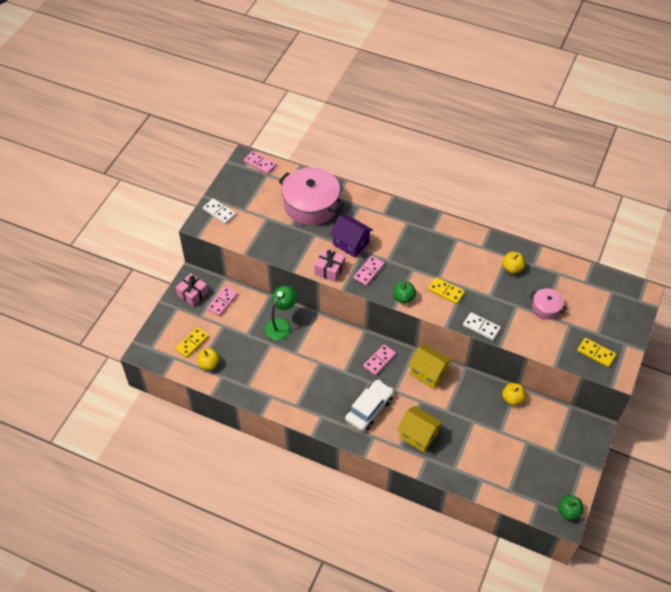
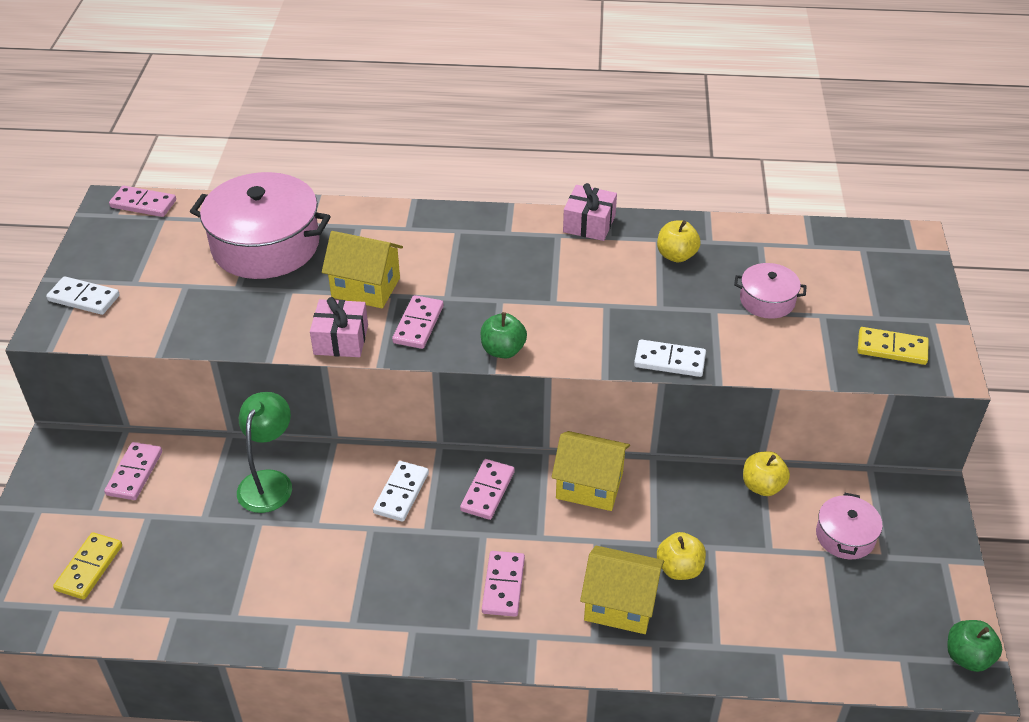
camera: 20 degrees left, 10 degrees down
pink gift [176,273,208,307] -> pink gift moved to [563,183,617,241]
yellow apple [197,348,220,370] -> yellow apple moved to [657,532,706,580]
purple house [330,215,373,258] -> yellow house [322,231,403,308]
white car [345,380,394,431] -> pink domino [482,551,525,617]
yellow domino [428,277,465,304] -> none
none -> white domino [373,461,429,522]
none -> pink pot [816,493,883,559]

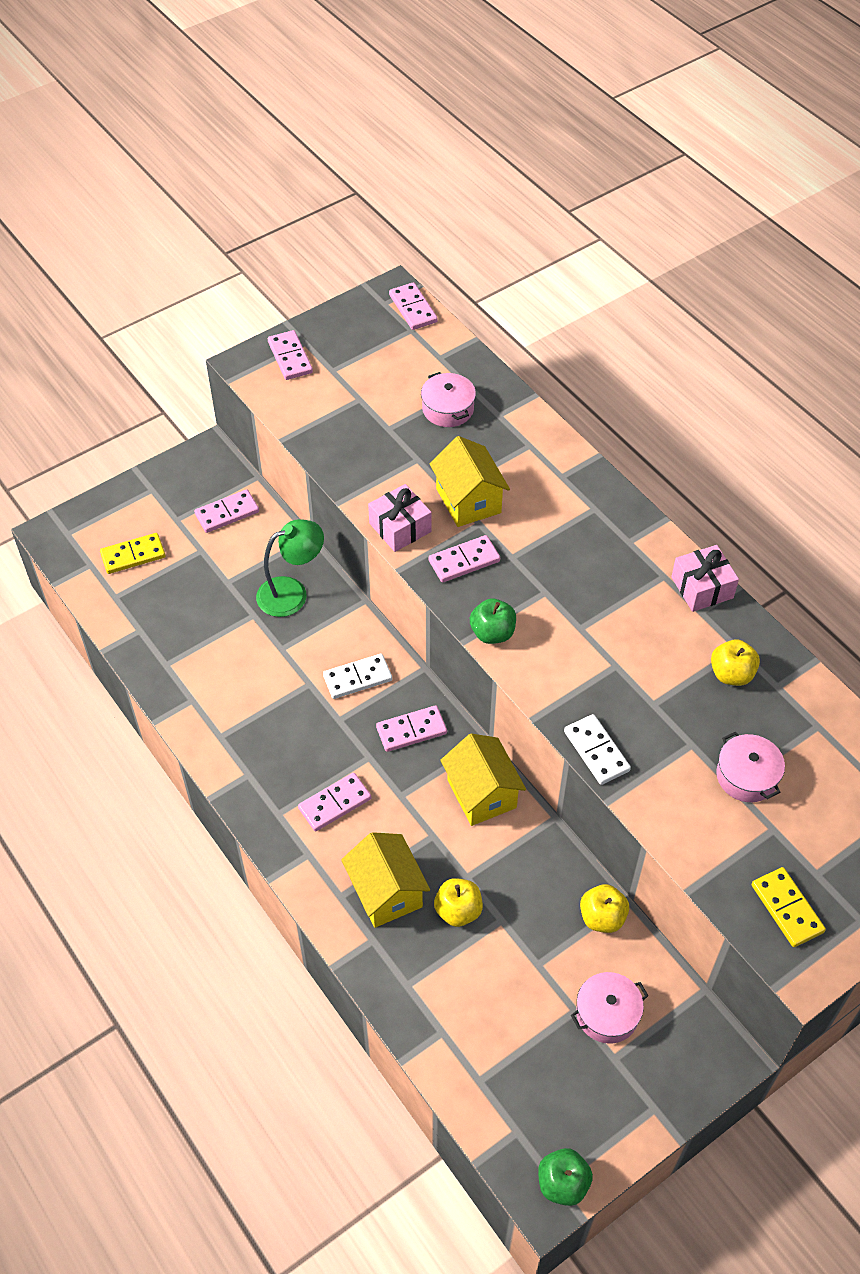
camera: 50 degrees right, 10 degrees up
white domino [46,276,120,315] -> pink domino [268,330,313,380]
pink pot [190,172,331,279] -> pink pot [421,372,476,427], size x0.49

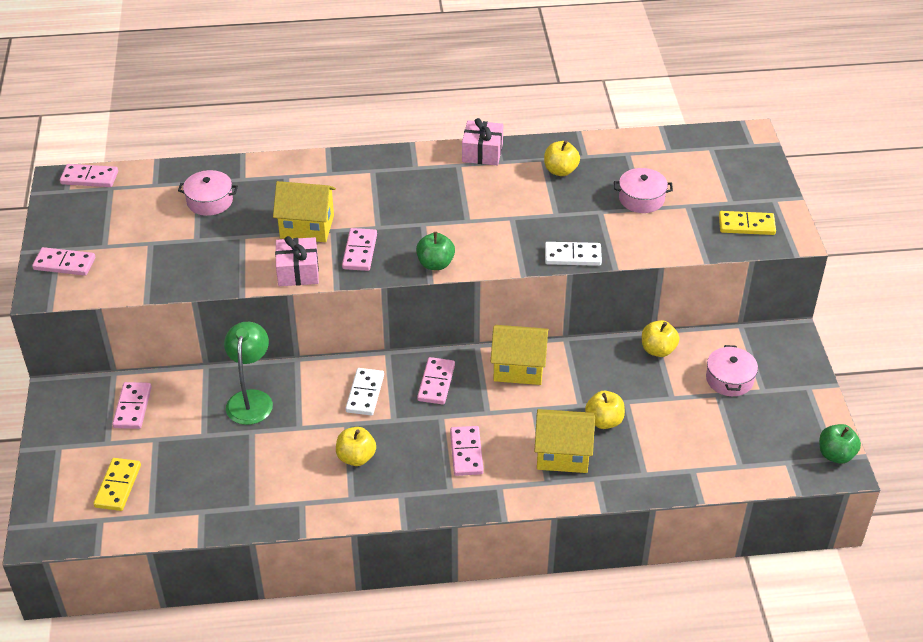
camera: 60 degrees left, 10 degrees down
none -> yellow apple [336,427,376,466]

